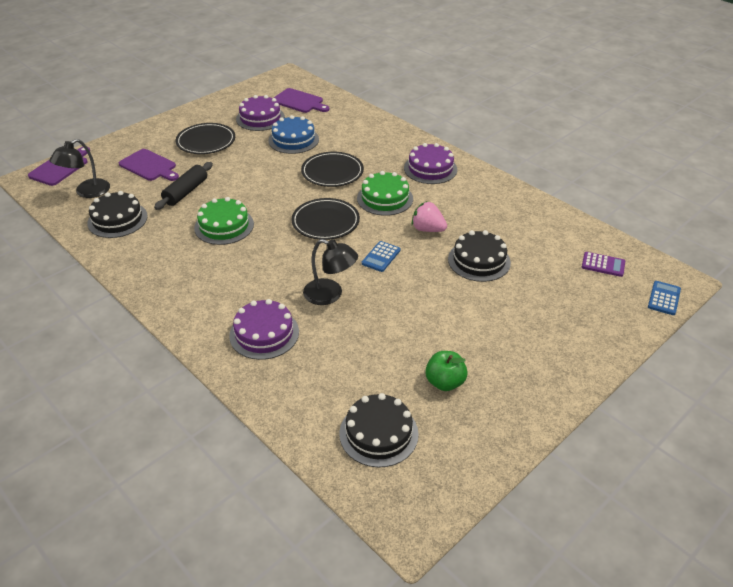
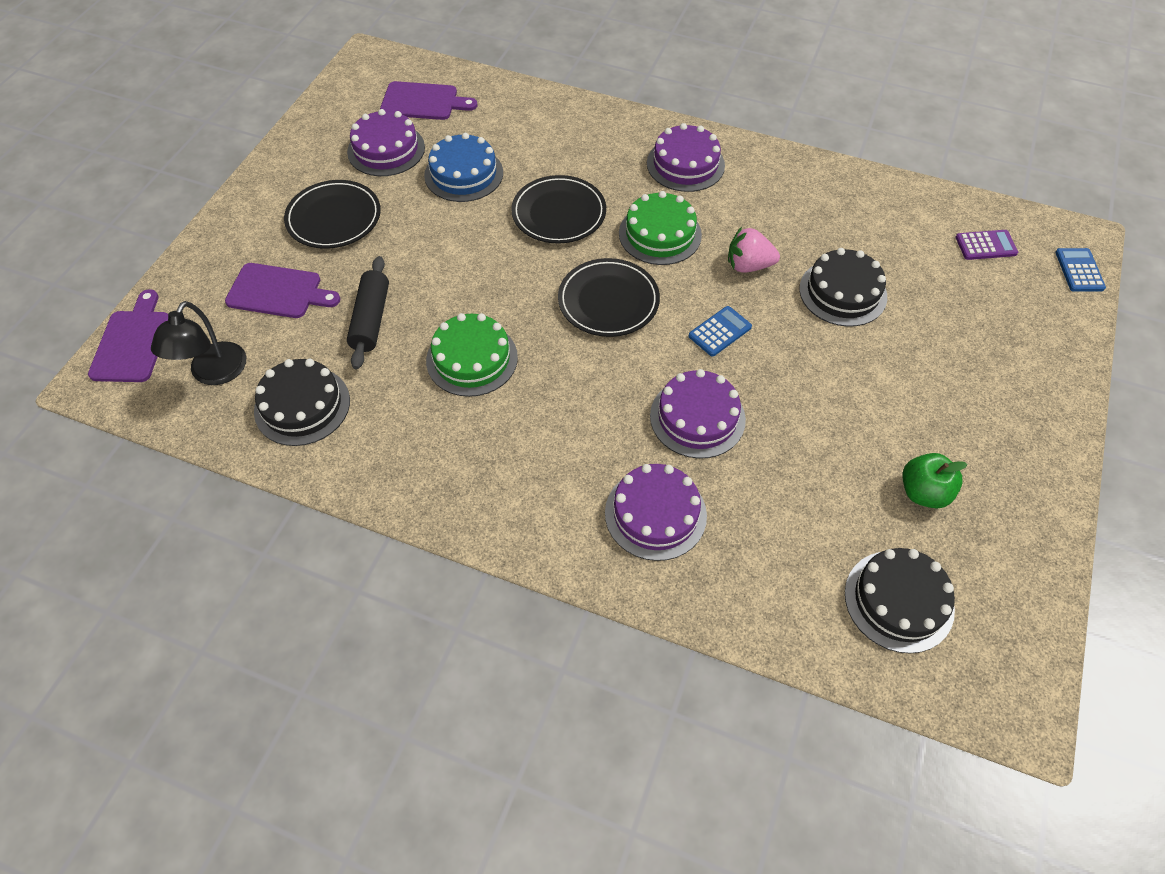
camera: 25 degrees left, 15 degrees up
black lamp [303,239,358,305] -> purple cake [650,369,746,459]
blue calculator [362,241,401,272] -> blue calculator turned 135 degrees counterclockwise [689,306,752,357]

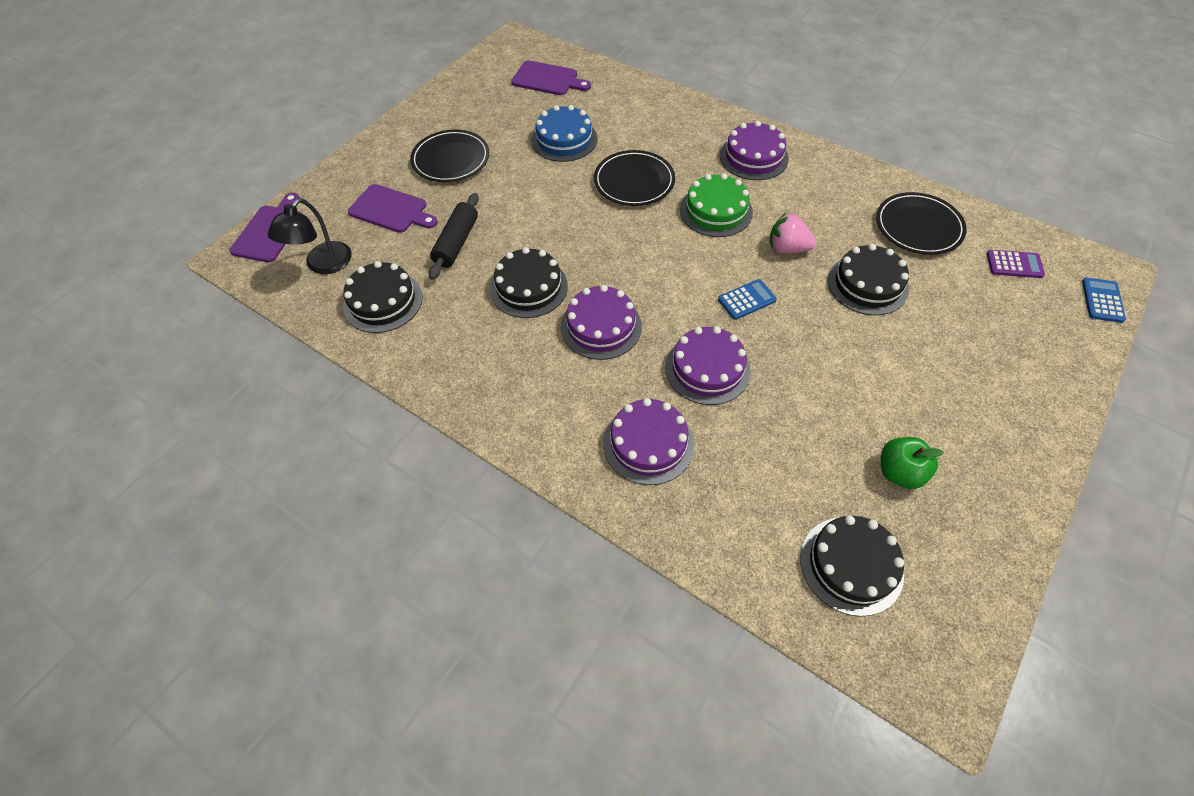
camera: 15 degrees right, 0 degrees up
purple cake [347,109,425,176] -> purple cake moved to [561,285,642,360]
green cake [426,313,518,397] -> black cake [490,247,568,318]
black plate [558,258,660,337] -> black plate moved to [876,192,967,255]

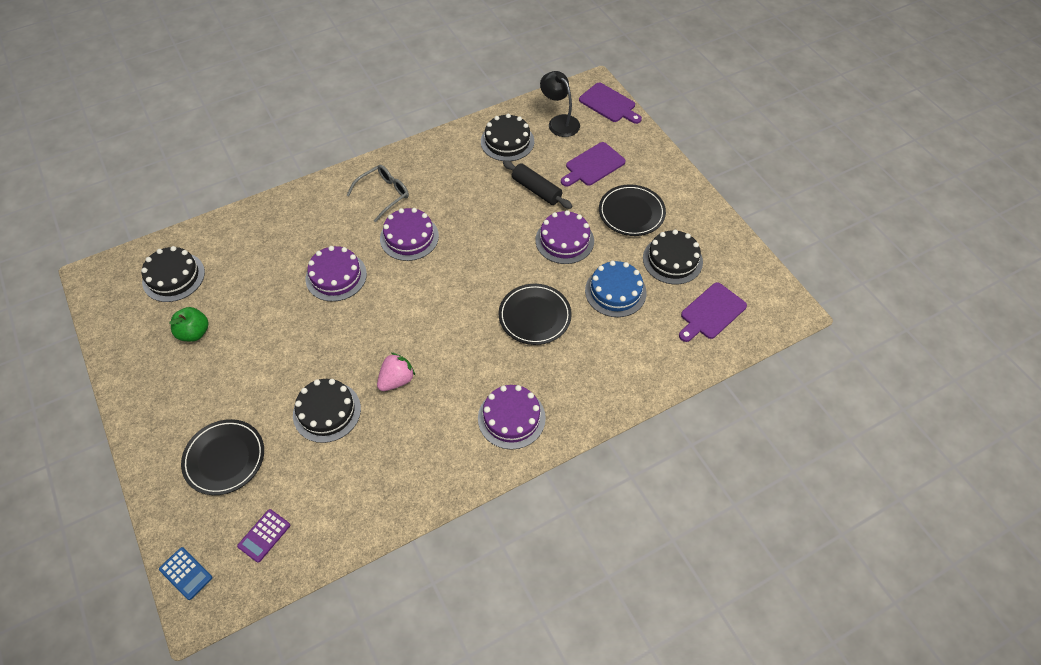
camera: 115 degrees right, 0 degrees up
black cake [490,247,568,318] -> black cake moved to [643,229,703,284]
purple cake [603,398,694,485] -> purple cake moved to [535,210,594,264]
green cake [680,173,753,237] -> none
blue calculator [718,279,777,320] -> none
black plate [876,192,967,255] -> black plate moved to [181,419,264,495]
none -> grey glasses [347,165,409,222]

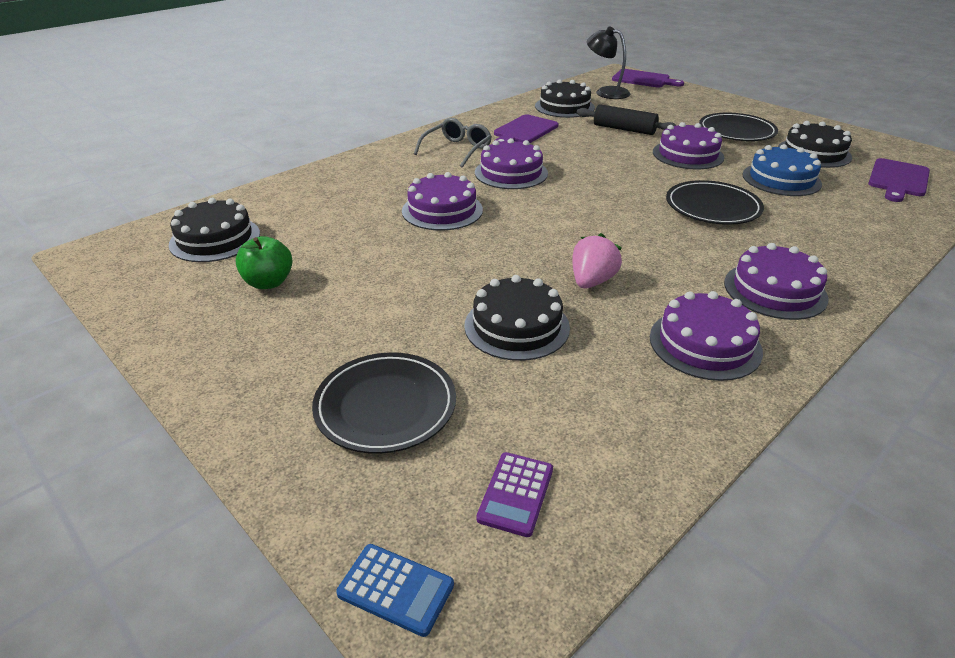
camera: 15 degrees left, 20 degrees down
purple cutting board [561,142,625,187] -> purple cutting board moved to [494,115,558,143]
none -> purple cake [650,291,763,381]

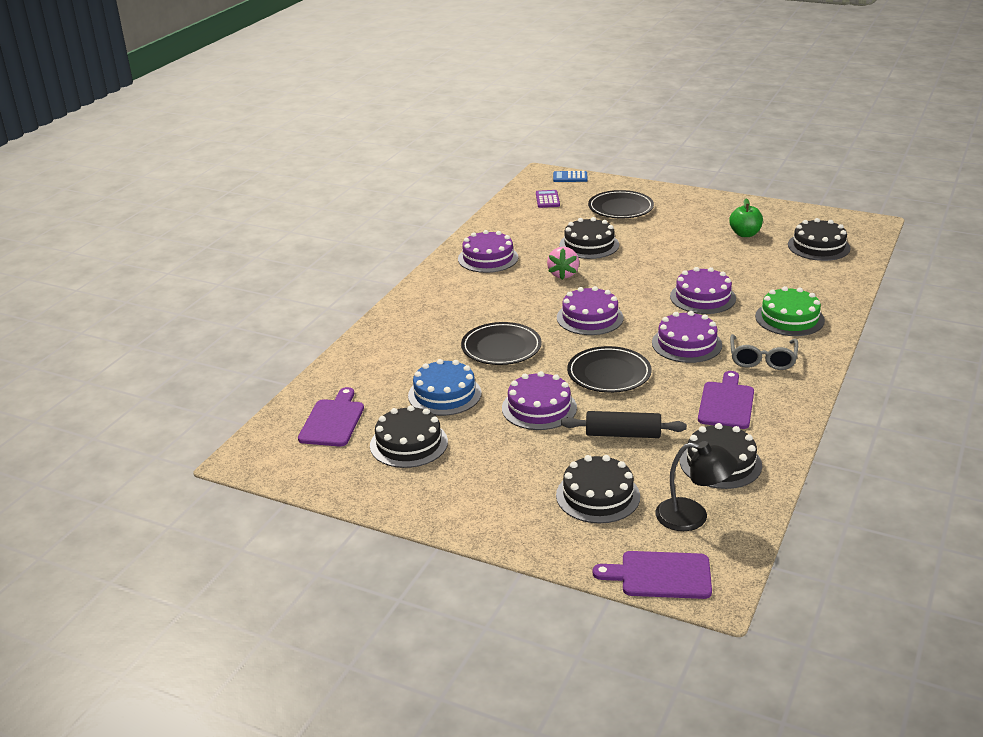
camera: 160 degrees right, 5 degrees down
black plate [699,113,778,141] -> black plate moved to [567,346,652,393]
purple cake [724,243,829,320] -> purple cake moved to [557,286,624,335]
none -> black cake [556,455,640,523]
none -> green cake [755,286,825,336]

